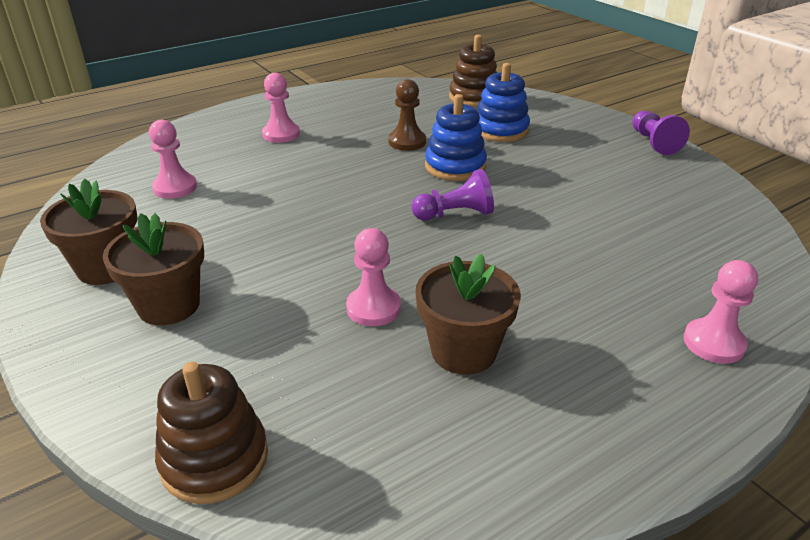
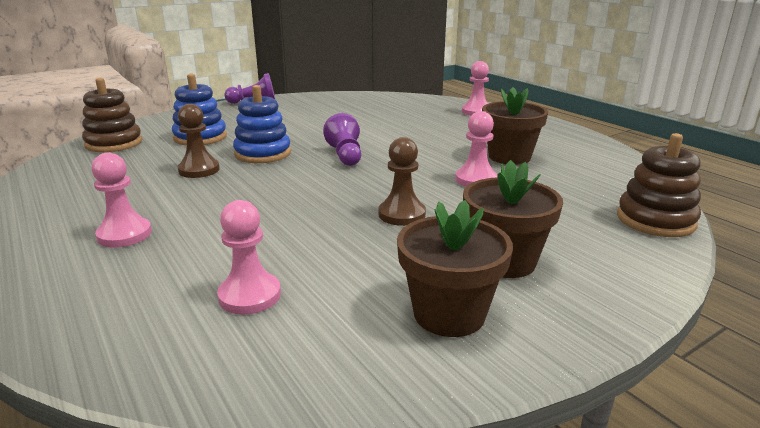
camera: 90 degrees left, 10 degrees down
none -> brown pawn [378,137,426,226]

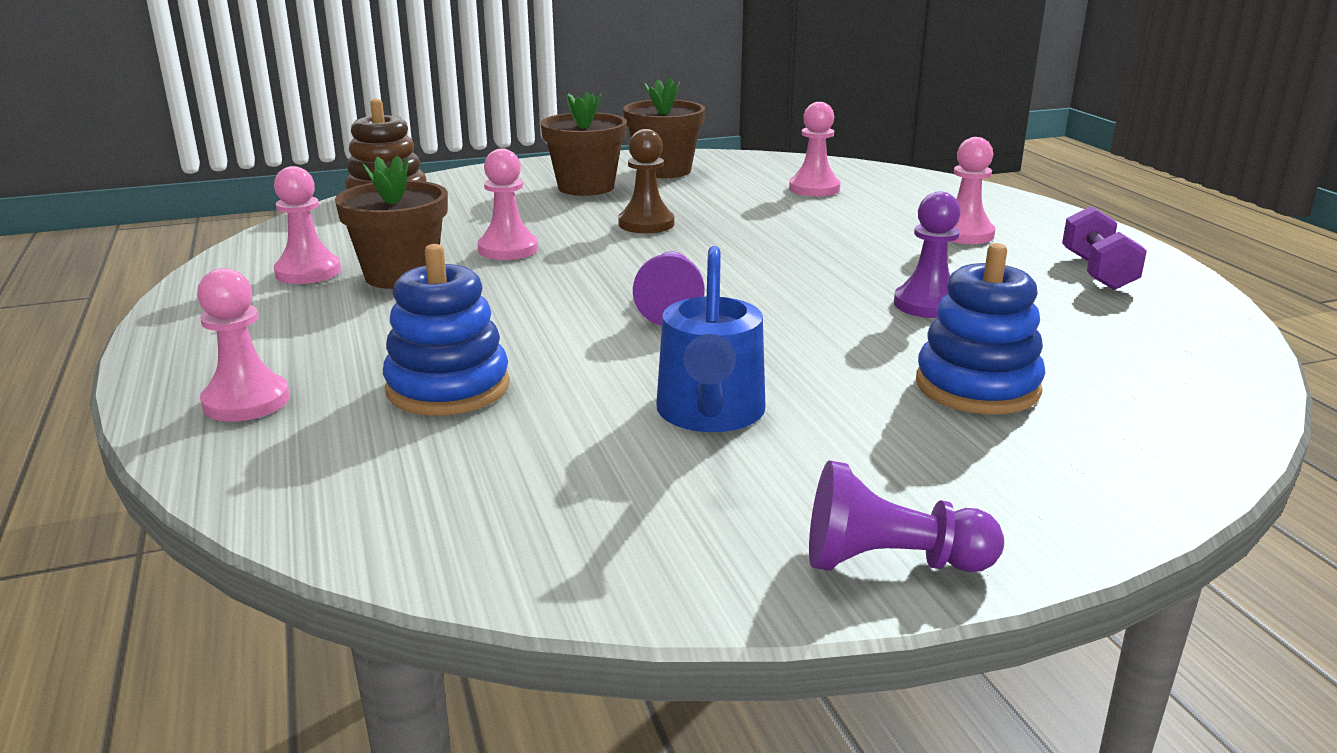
camera: 165 degrees left, 0 degrees up
brown stacking toy [82,78,142,152] -> none
brown pawn [178,104,220,178] -> purple pawn [894,191,961,318]
blue stacking toy [233,85,291,163] -> blue stacking toy moved to [383,244,510,416]
none -> pink pawn [274,166,341,284]
none -> blue watering can [656,246,766,432]
none -> purple dumbbell [1062,206,1147,290]

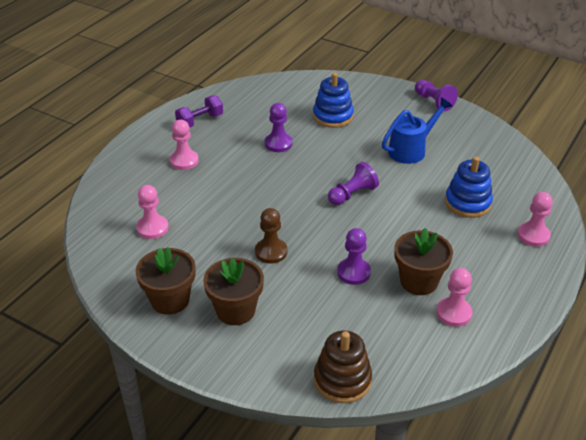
camera: 130 degrees left, 15 degrees up
pink pawn [477,149,538,260] -> purple pawn [337,228,371,285]

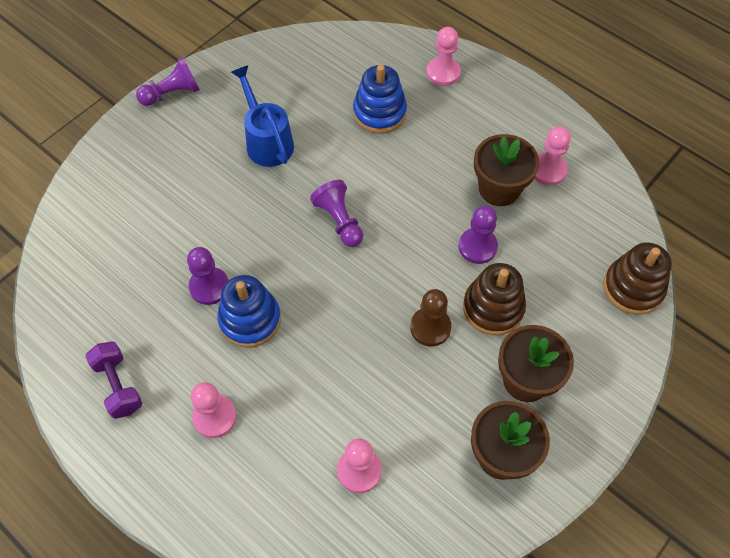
camera: 80 degrees left, 20 degrees up
blue stacking toy [313,73,354,128] -> blue stacking toy moved to [218,275,281,348]
none -> brown stacking toy [463,263,526,335]

